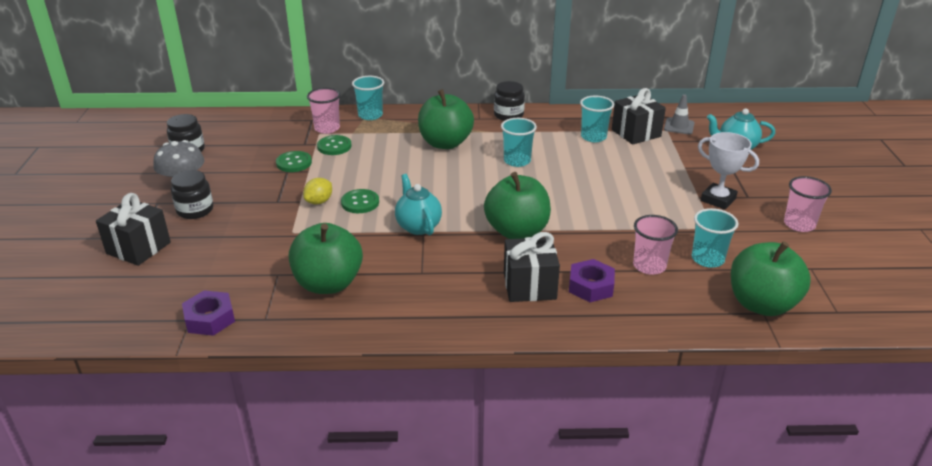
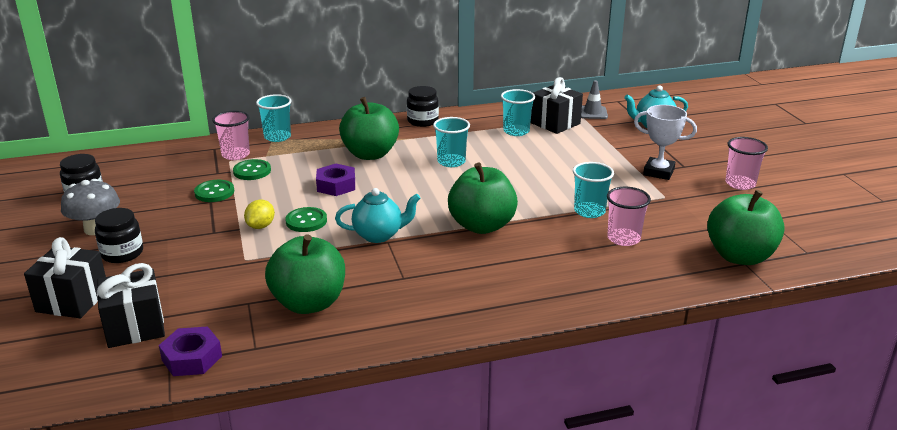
camera: 15 degrees left, 5 degrees down
turquoise teapot [395,174,442,235] -> turquoise teapot turned 120 degrees clockwise [335,188,421,243]
black gift [504,232,560,302] -> black gift moved to [97,263,165,348]
purple nut [569,259,615,302] -> purple nut moved to [316,164,355,196]
turquoise cup [692,208,738,268] -> turquoise cup moved to [573,162,614,218]

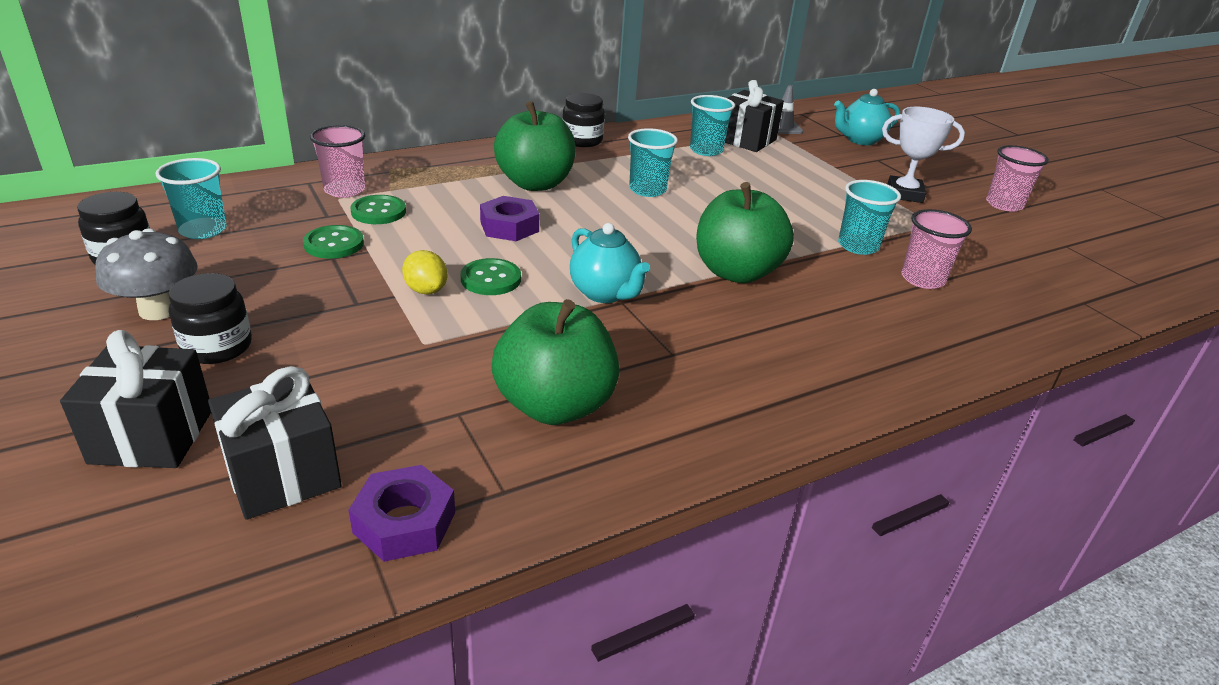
camera: 15 degrees left, 5 degrees up
yellow lemon [244,200,275,229] -> yellow lemon turned 45 degrees counterclockwise [402,250,448,294]
turquoise cup [256,94,292,142] -> turquoise cup moved to [156,158,227,239]
turquoise teapot [335,188,421,243] -> turquoise teapot turned 75 degrees clockwise [570,223,650,303]
green apple [707,190,785,265] -> none

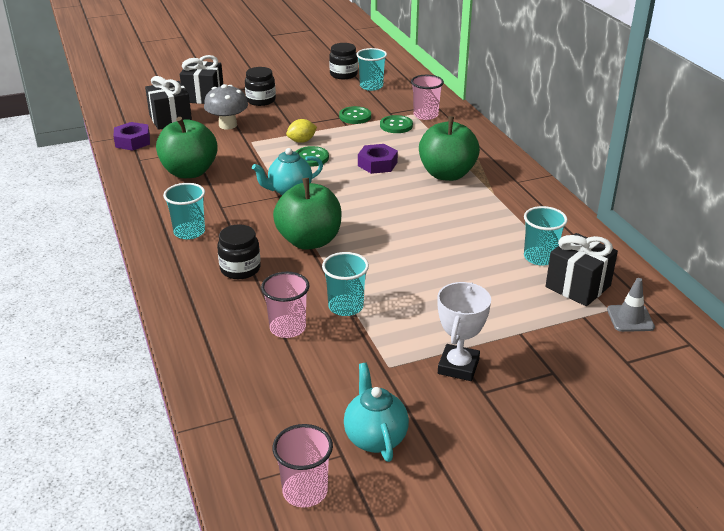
camera: 100 degrees right, 0 degrees up
grey mushroom [95,228,198,320] -> grey mushroom moved to [204,84,248,129]
black jar [562,93,605,147] -> black jar moved to [217,225,261,279]
turquoise cup [628,128,678,197] -> turquoise cup moved to [163,183,205,240]
turquoise teapot [834,89,900,145] -> turquoise teapot moved to [344,363,409,462]
pink cup [986,145,1049,212] -> pink cup moved to [272,424,333,507]

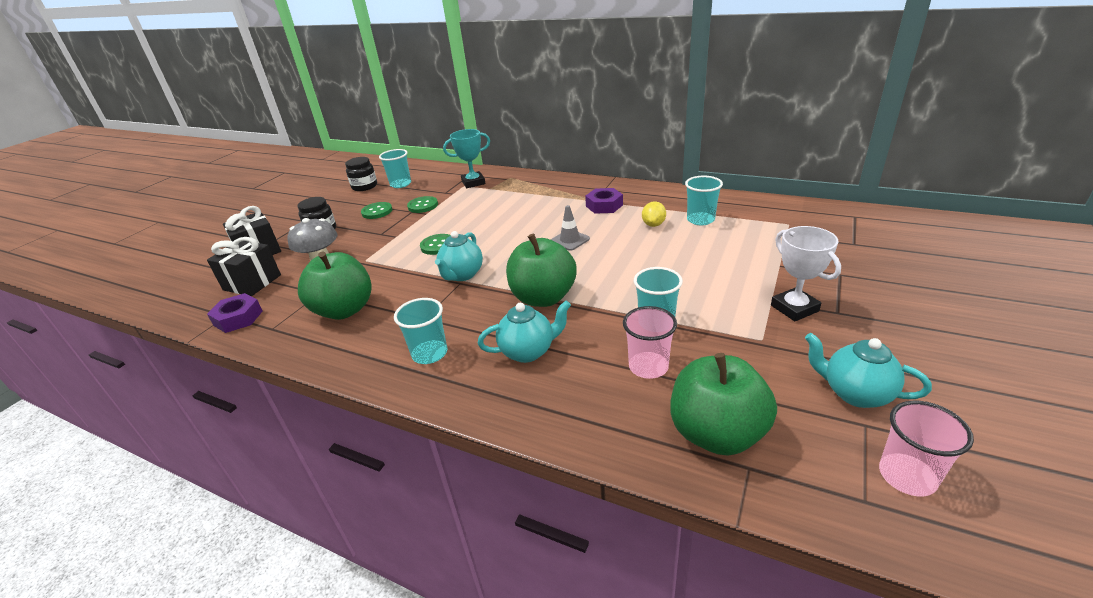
camera: 40 degrees left, 0 degrees up
black jar [217,225,261,279] -> turquoise teapot [478,301,571,363]
yellow lemon [286,119,317,143] -> yellow lemon moved to [642,201,666,227]
purple nut [358,144,398,174] -> purple nut moved to [585,188,623,214]
green button [380,115,413,133] -> green button moved to [361,202,392,219]
pink cup [411,75,444,120] -> turquoise trophy [443,129,490,188]
green apple [419,116,480,181] -> green apple moved to [670,353,777,456]
black gift [545,233,618,306] -> none
grey traffic cone [607,278,655,332] -> grey traffic cone moved to [551,205,590,251]

